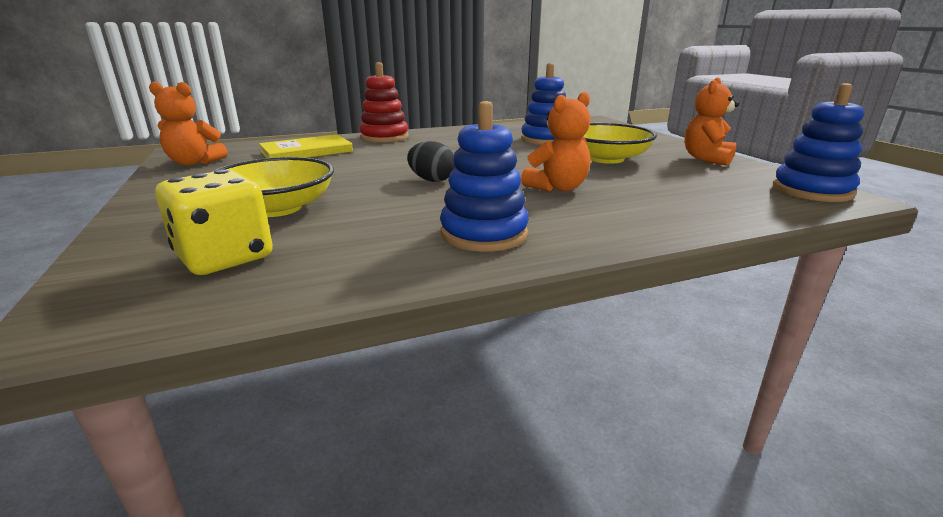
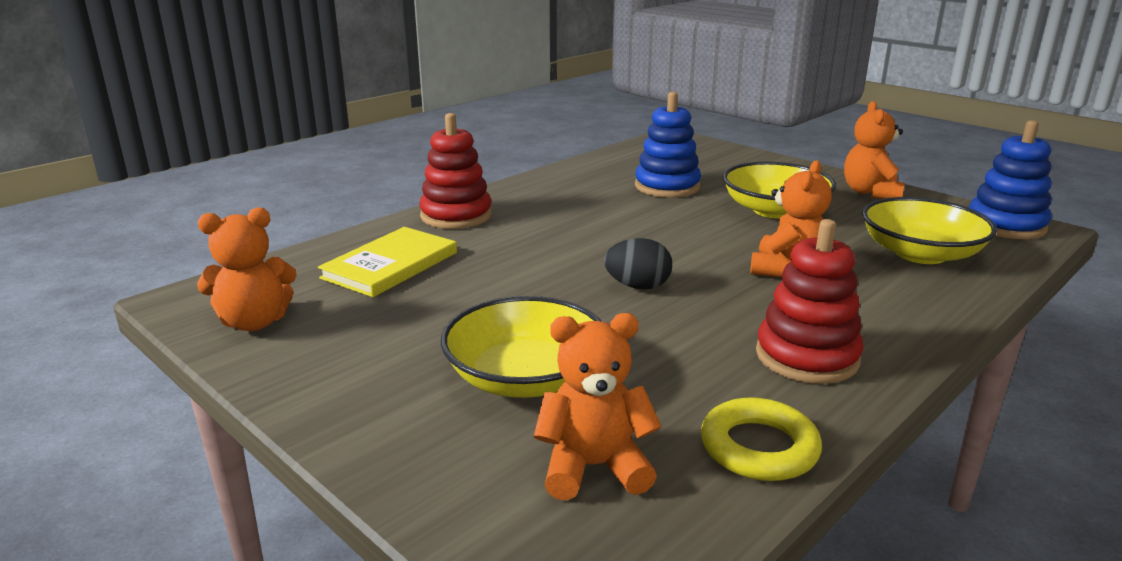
camera: 25 degrees left, 0 degrees up
yellow dice [155,169,273,275] -> orange teddy bear [534,313,662,500]
blue stacking toy [440,101,529,252] -> red stacking toy [756,219,864,384]
none -> yellow ring [701,397,822,481]
none -> yellow bowl [862,197,997,264]

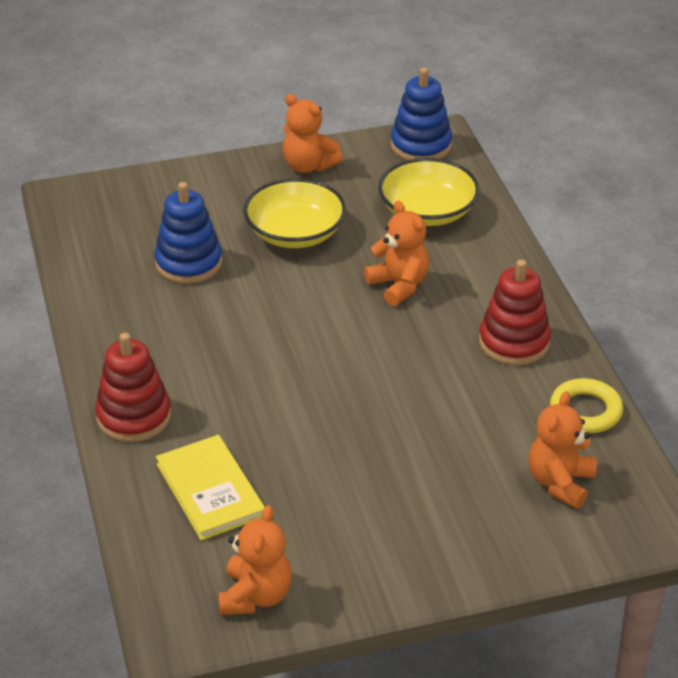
camera: 60 degrees left, 15 degrees up
yellow bowl [441,296,602,398] -> none
black egg [604,238,672,290] -> none

